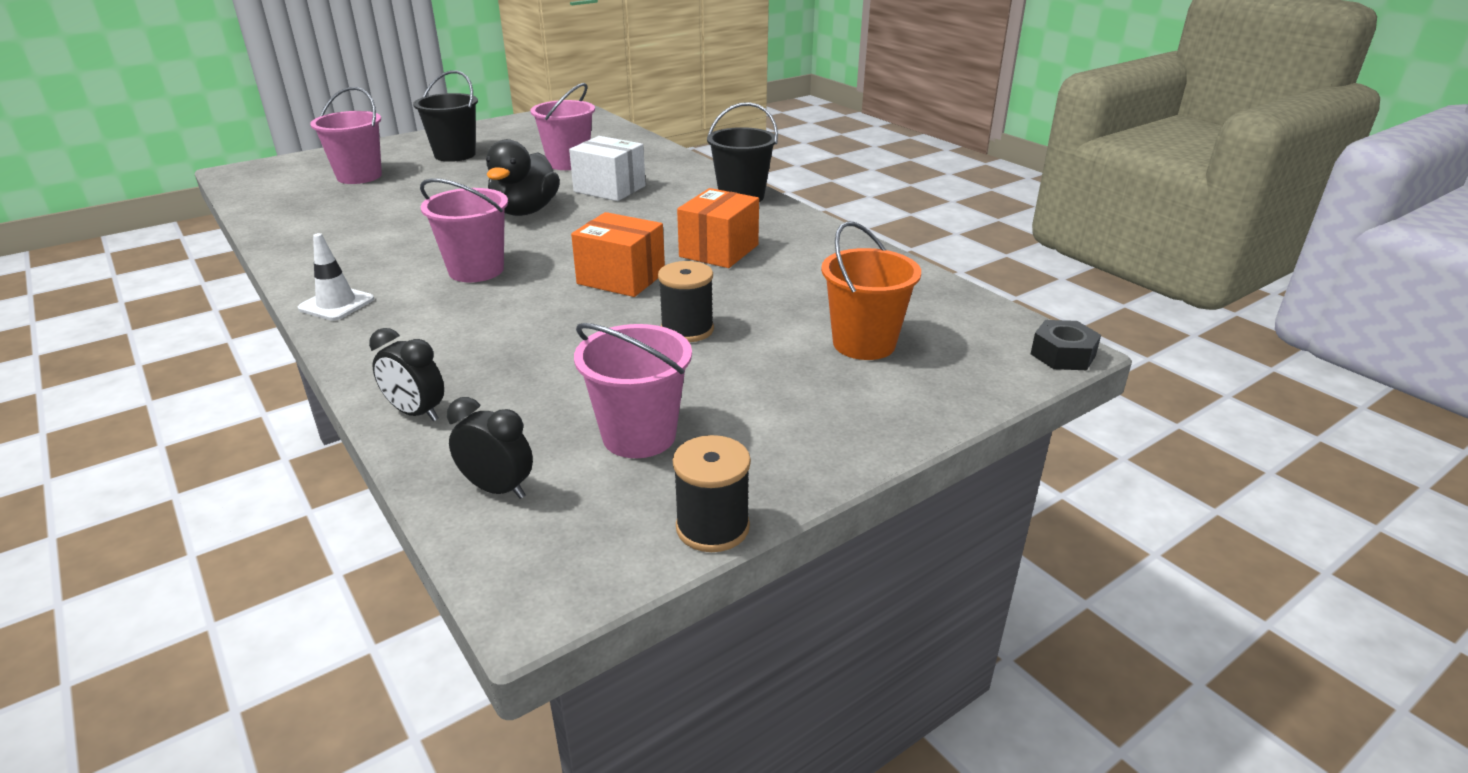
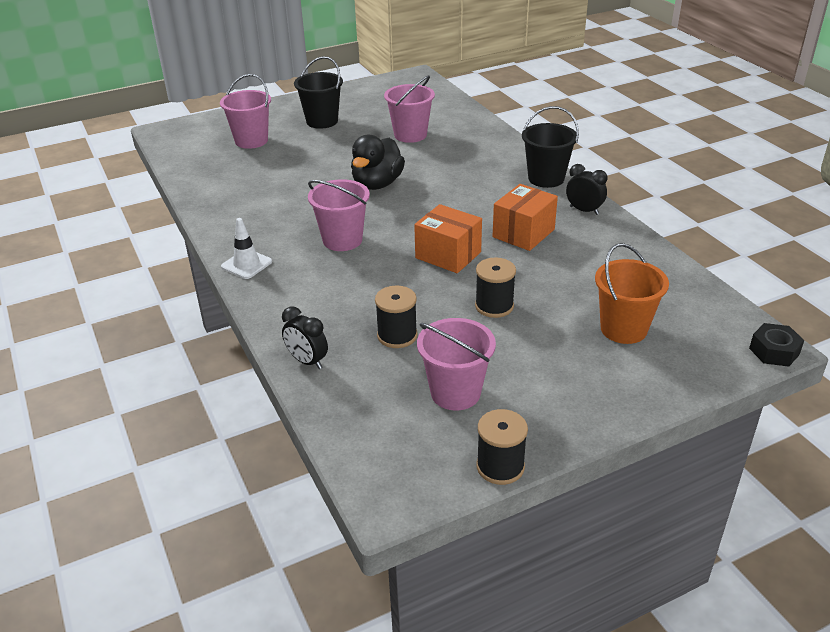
camera: 10 degrees right, 5 degrees up
black clock [447,397,533,499] -> black clock moved to [566,164,607,215]
white box [569,136,646,201] -> none
none -> black spool [375,286,418,348]

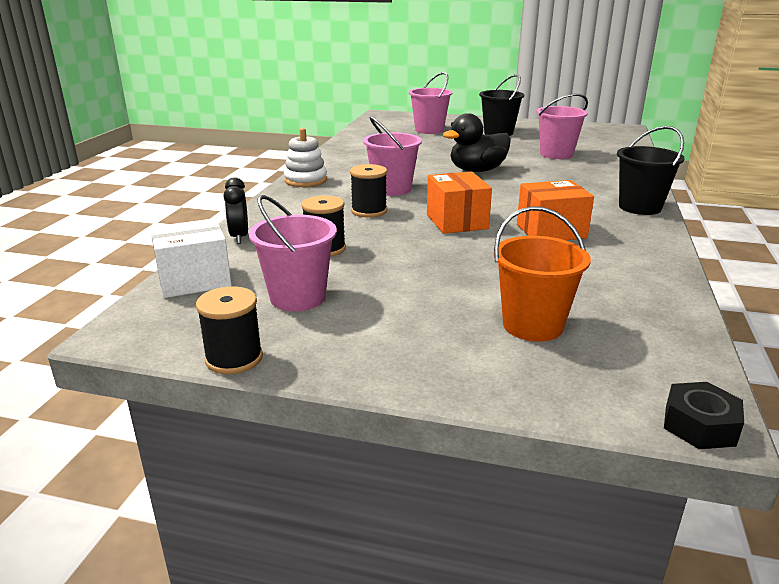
camera: 40 degrees right, 10 degrees down
white traffic cone [221,218,272,279] -> white stacking toy [284,128,327,187]
black spool [475,258,516,318] -> black spool moved to [350,164,387,217]
black clock [566,164,607,215] -> none
none -> white box [150,218,232,298]

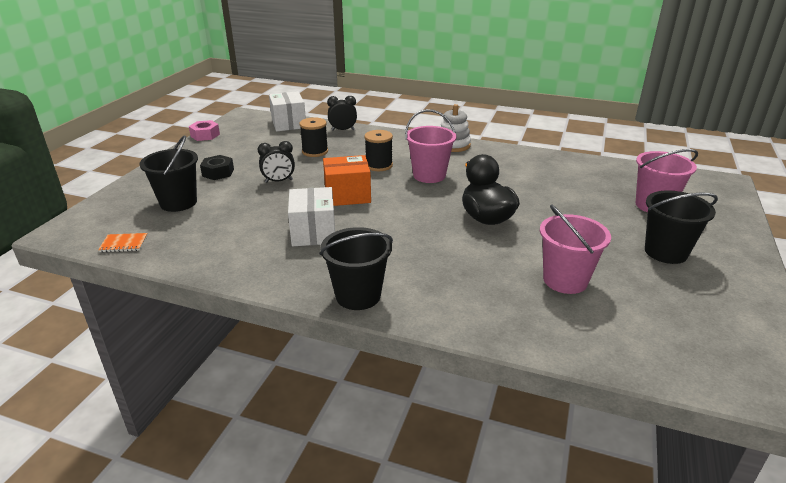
camera: 95 degrees right, 5 degrees up
black spool [196,286,263,374] -> pink nut [189,120,220,141]
pink bucket [249,195,337,312] -> none
orange bucket [494,206,591,342] -> black bucket [139,135,198,212]
orange box [517,180,594,240] -> white box [288,187,335,246]
black nut [664,382,744,449] -> black nut moved to [200,155,234,180]
none -> orange notebook [98,233,148,252]
none -> black clock [257,141,295,183]

